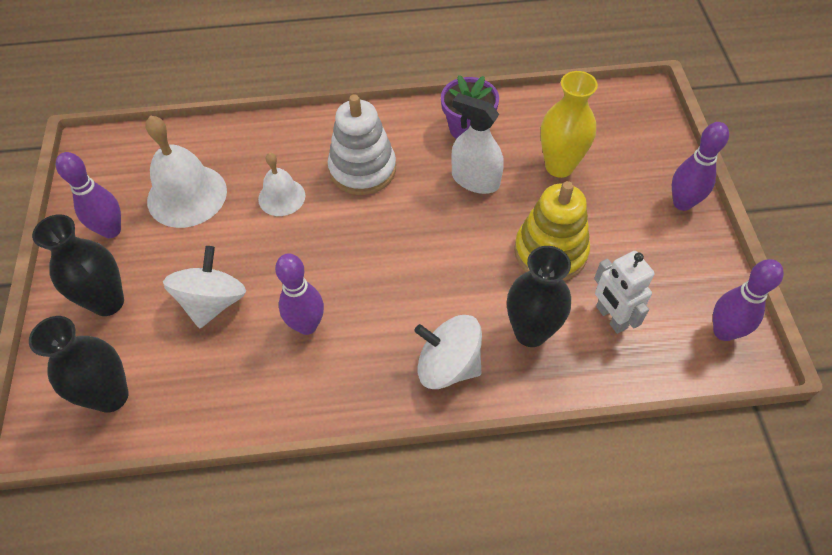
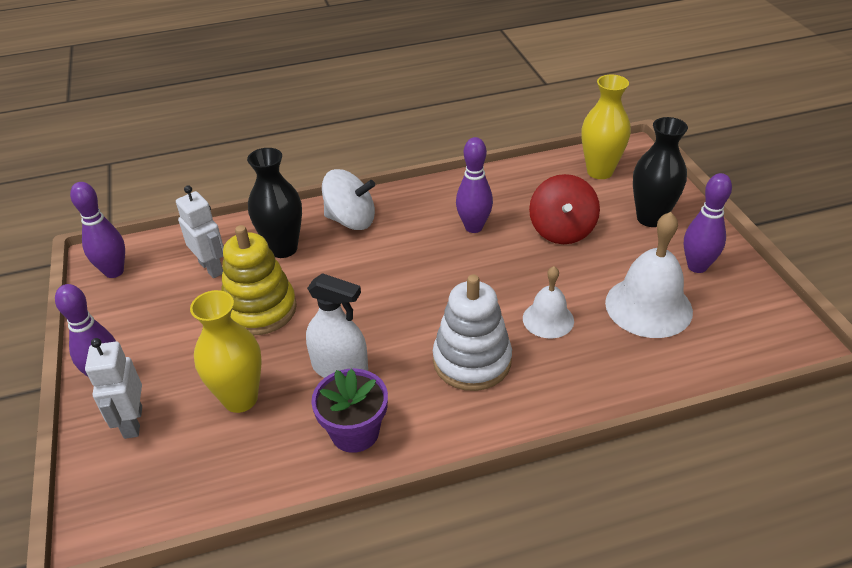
camera: 170 degrees right, 15 degrees down
black vase [29,316,129,413] -> yellow vase [581,75,631,179]
white spinning top [163,246,246,328] -> red spinning top [529,174,600,244]
none -> white robot [85,338,142,439]

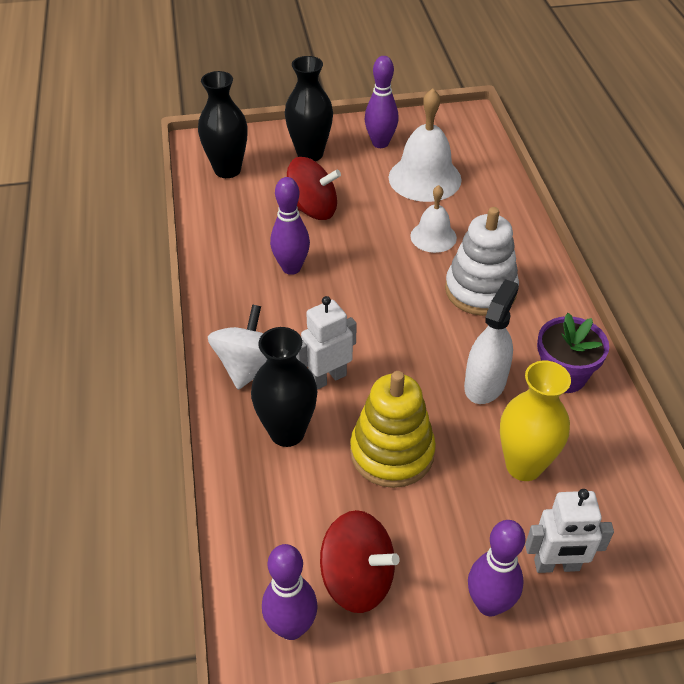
camera: 85 degrees left, 5 degrees up
white robot [176,185,224,278] -> white robot moved to [296,296,357,390]
yellow vase [581,75,631,179] -> black vase [198,71,248,178]
none -> red spinning top [320,510,400,613]

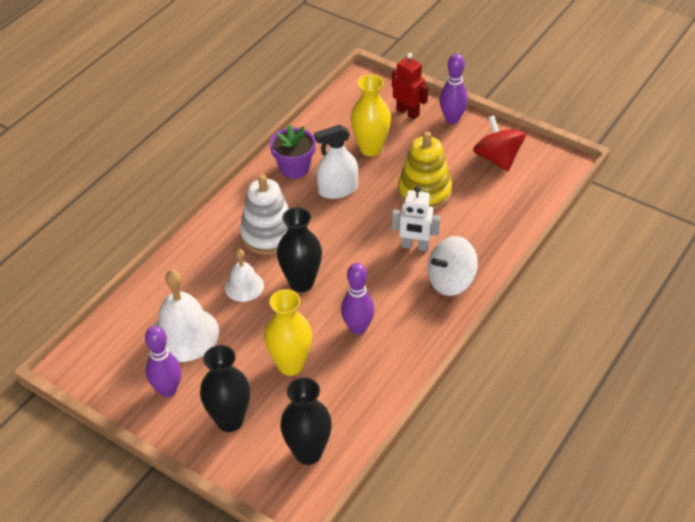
camera: 135 degrees left, 0 degrees up
black vase [251,327,318,447] -> black vase moved to [277,207,322,292]
purple bowling pin [262,544,318,640] -> none
red spinning top [287,157,341,220] -> yellow vase [264,289,312,376]
white robot [525,489,614,573] -> red robot [392,53,428,119]

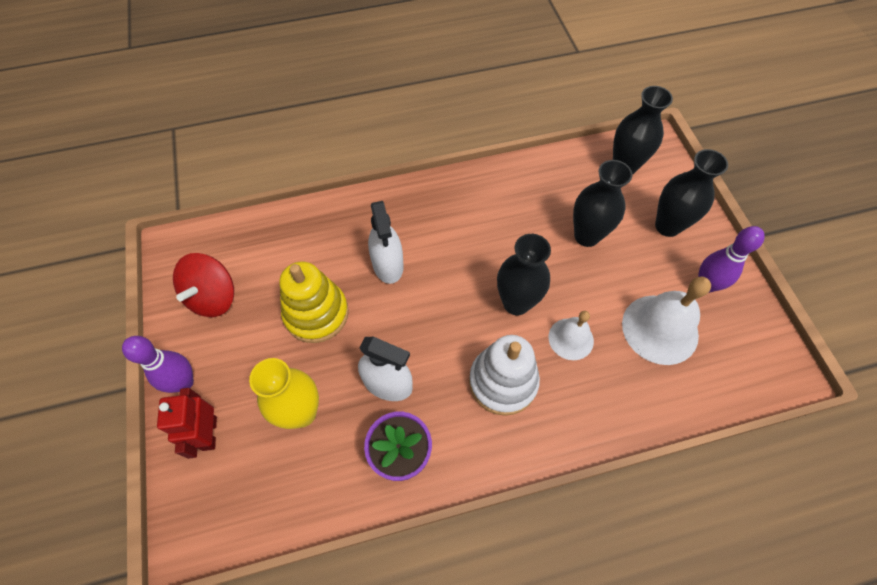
camera: 140 degrees left, 15 degrees up
yellow vase [264,289,312,376] -> black vase [573,160,632,247]
purple bowling pin [341,263,375,335] -> none
white robot [392,186,440,251] -> white spray bottle [368,201,404,284]
white spinning top [428,236,478,296] -> none

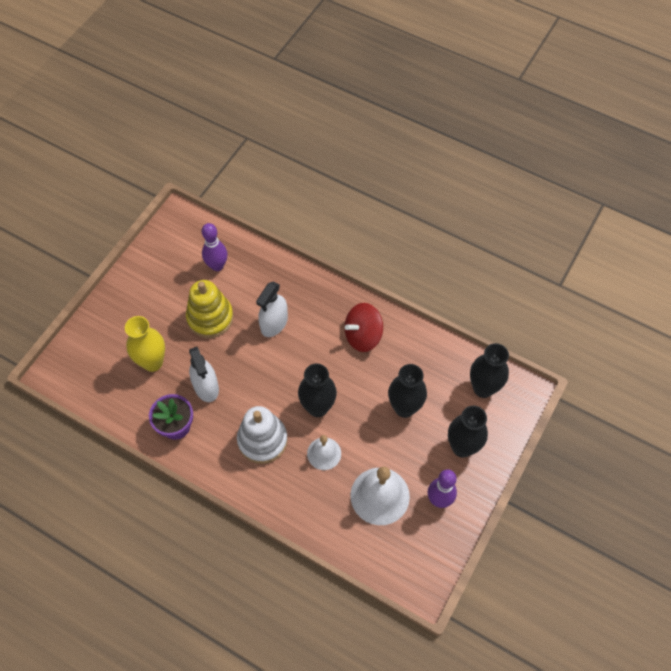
camera: 45 degrees right, 0 degrees up
purple bowling pin [122,336,194,393] -> purple bowling pin moved to [202,223,227,271]
red robot [157,388,217,459] -> none
red spinning top [173,253,234,317] -> red spinning top moved to [344,303,383,352]

